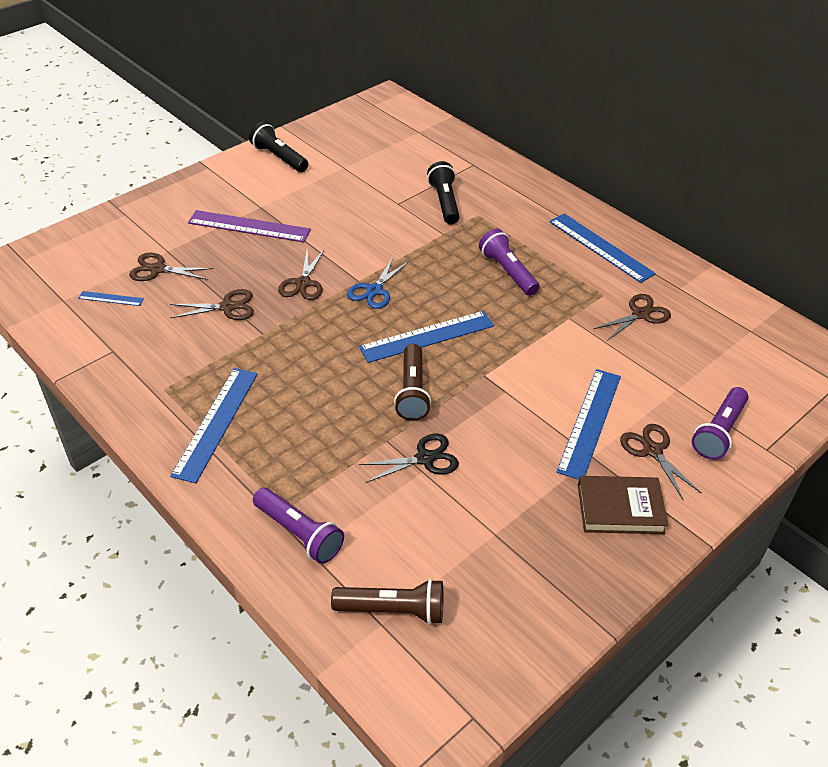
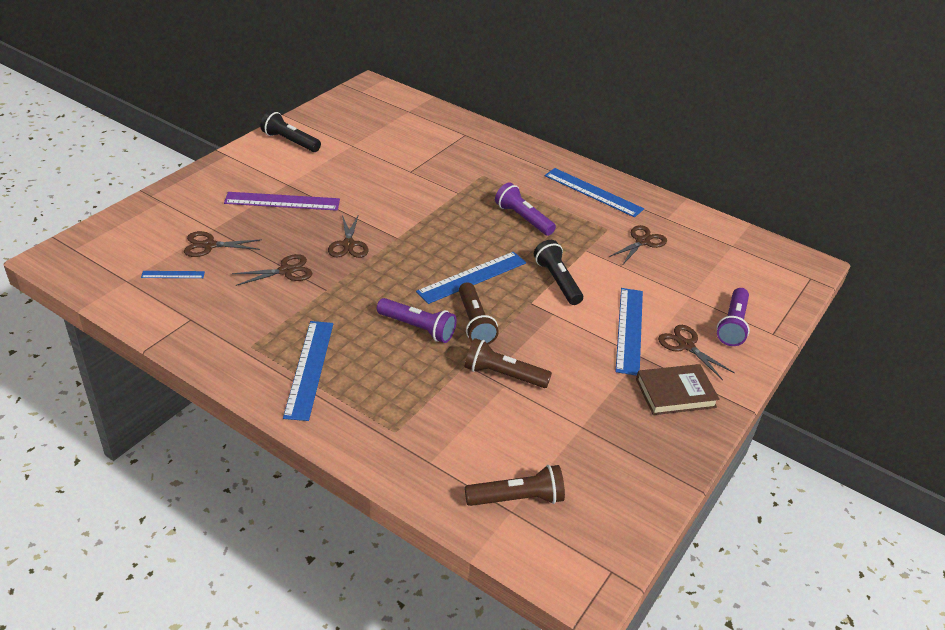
camera: 15 degrees left, 5 degrees down
purple flashlight [253,488,344,564] -> purple flashlight moved to [377,298,457,343]
blue scissors [347,257,409,309] -> none
black scissors [359,434,459,483] -> brown flashlight [465,338,552,388]
black flashlight [427,161,460,225] -> black flashlight moved to [534,240,583,305]

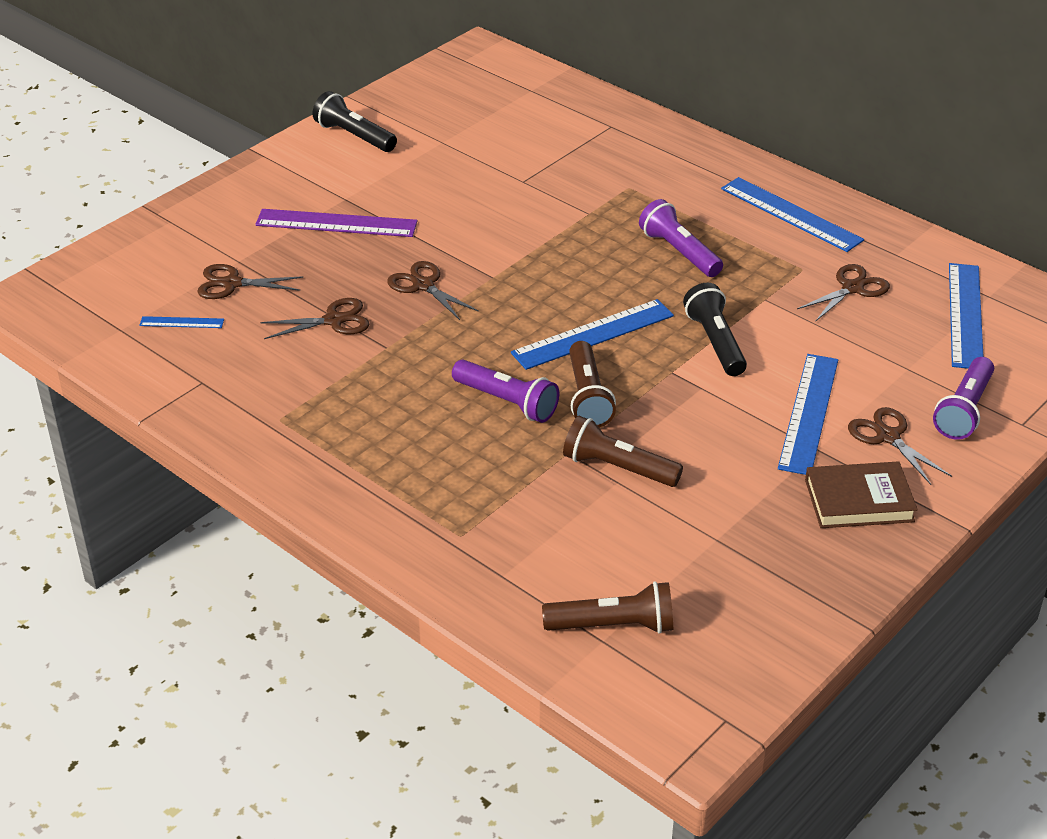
camera: 10 degrees right, 0 degrees up
blue ruler [283,321,333,421] -> blue ruler moved to [949,263,984,369]
brown scissors [328,214,369,258] -> brown scissors turned 135 degrees clockwise [387,261,479,320]

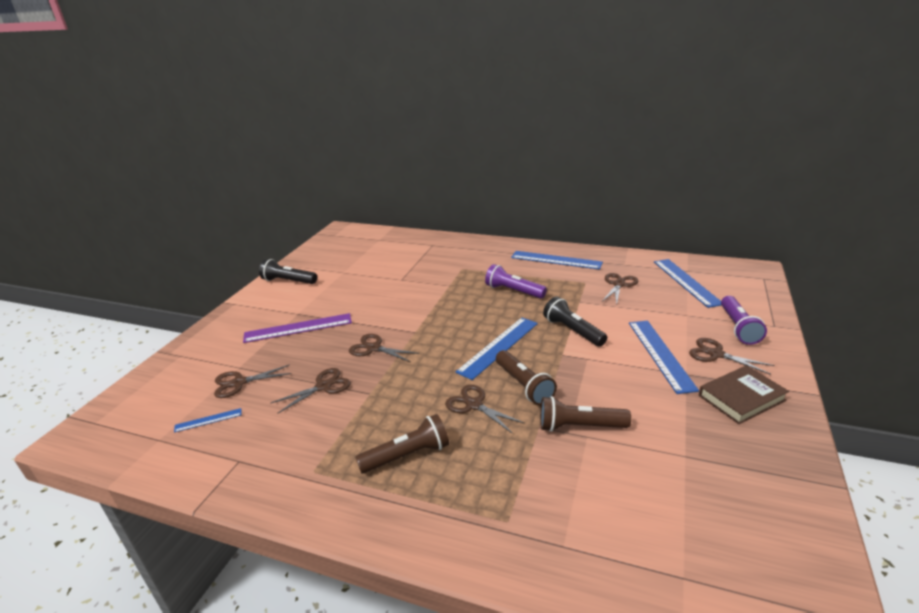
camera: 20 degrees left, 10 degrees down
purple flashlight [452,360,559,423] -> brown scissors [445,385,525,434]
brown flashlight [542,581,673,634] -> brown flashlight moved to [355,414,449,473]

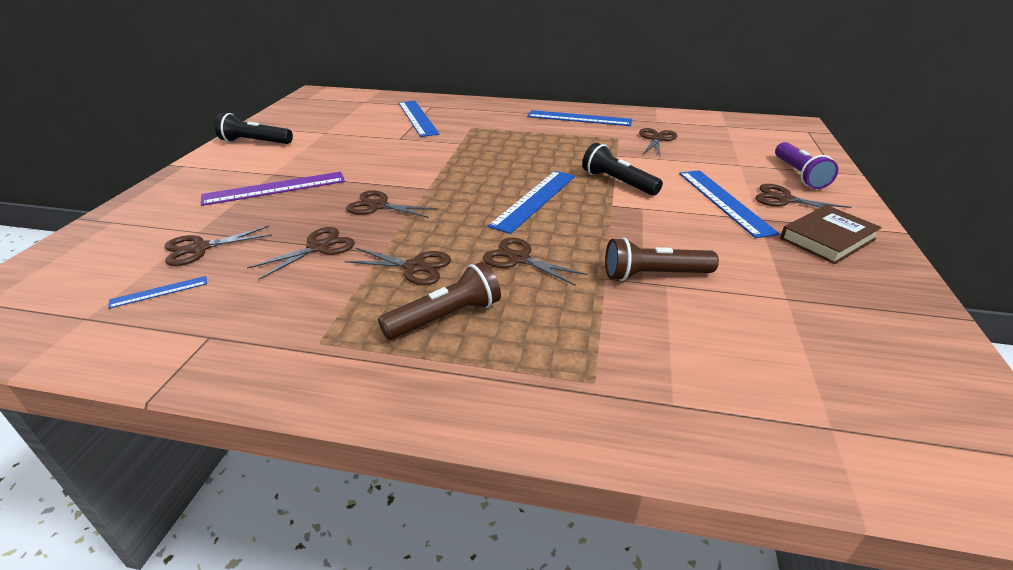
camera: 10 degrees left, 5 degrees up
purple flashlight [485,264,547,299] -> none
brown flashlight [496,350,557,405] -> none
blue ruler [654,259,722,308] -> blue ruler moved to [399,101,440,137]
none -> brown scissors [344,248,451,285]

